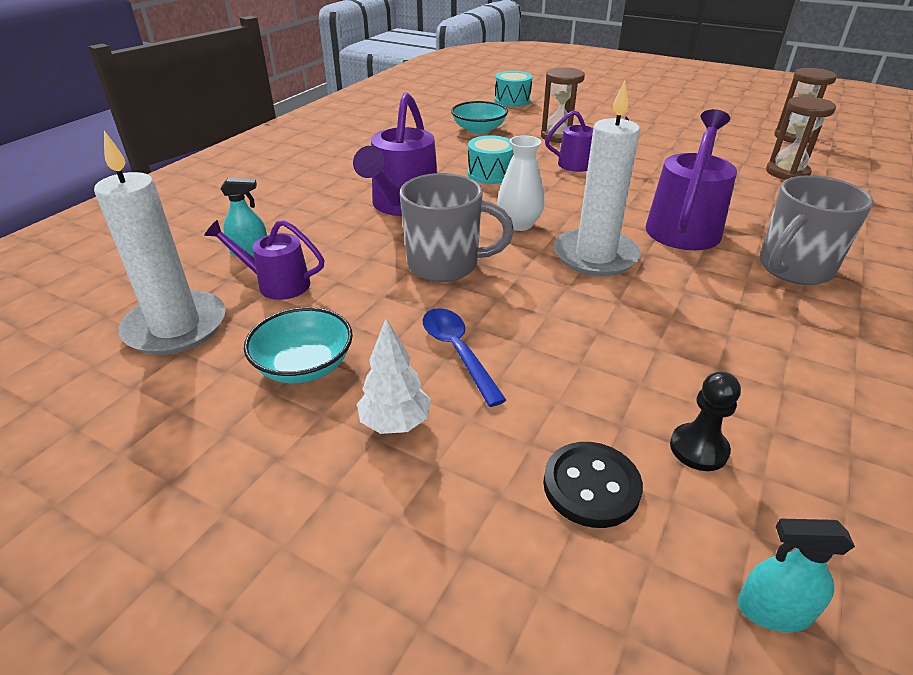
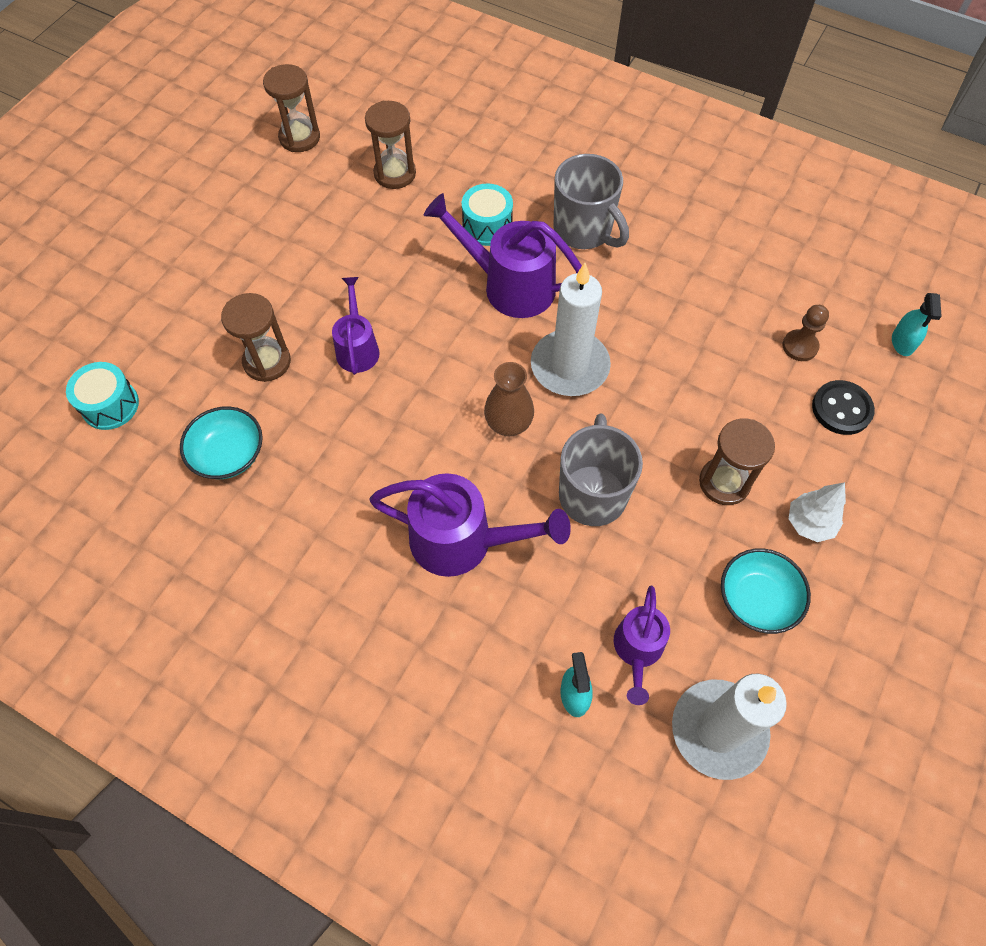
camera: 90 degrees left, 25 degrees up
blue spoon [423,308,506,407] -> brown hourglass [699,419,775,505]
turquoise drum [468,135,514,184] -> turquoise drum moved to [462,183,513,246]
white vase [497,135,545,231] -> brown vase [484,362,534,436]
black pawn [670,371,741,471] -> brown pawn [782,305,829,361]

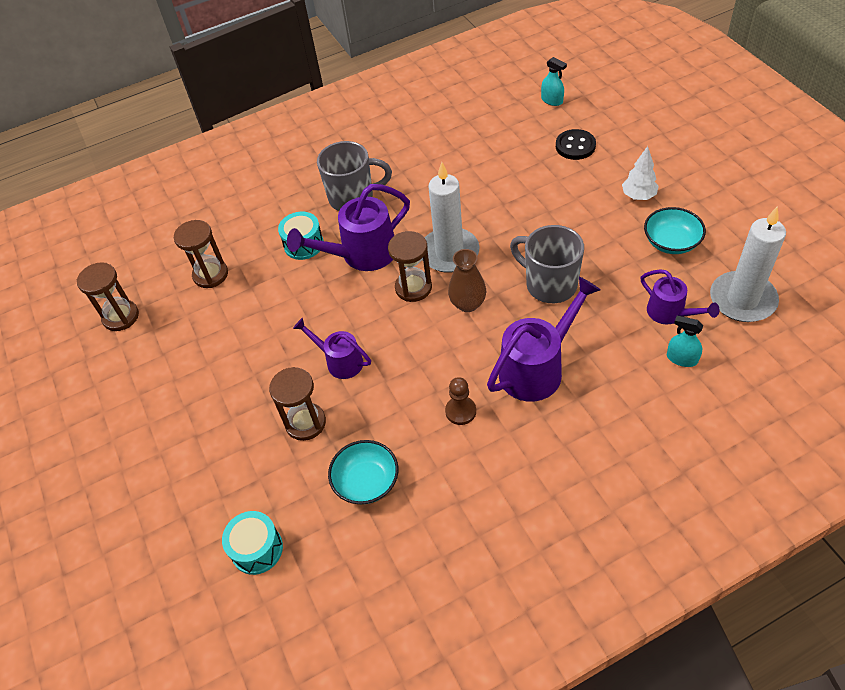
camera: 50 degrees left, 10 degrees down
brown hourglass [699,419,775,505] -> brown hourglass moved to [388,231,432,302]
brown pawn [782,305,829,361] -> brown pawn moved to [445,377,476,425]

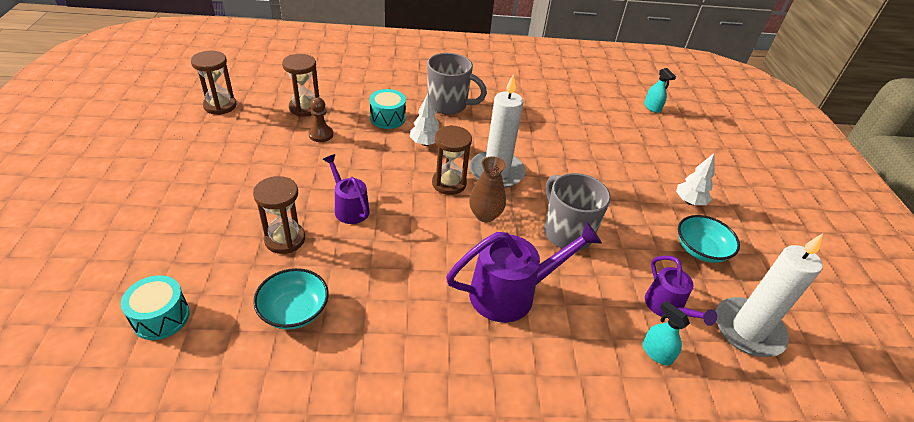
camera: 15 degrees right, 10 degrees down
purple watering can [287,184,410,271] -> white tree [410,93,439,146]
brown pawn [445,377,476,425] -> brown pawn moved to [308,98,333,142]
black button [556,129,596,160] -> none

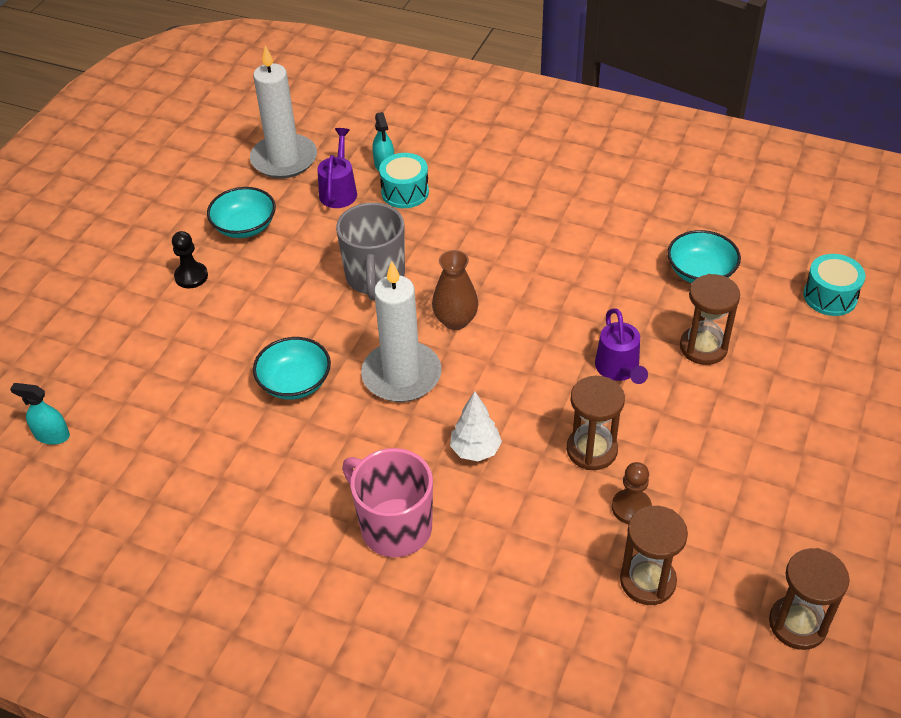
camera: 150 degrees left, 5 degrees up
turquoise drum [370,89,406,129] -> turquoise drum moved to [379,153,429,208]
grey mug [427,53,487,115] -> pink mug [342,448,433,557]
brown hourglass [432,125,472,195] -> brown hourglass moved to [567,376,625,470]
purple watering can [446,221,602,323] -> none
turquoise spray bottle [644,68,676,113] -> turquoise spray bottle turned 75 degrees counterclockwise [10,383,70,445]
white tree [676,153,715,205] -> black pawn [172,231,208,288]
none -> turquoise bowl [253,337,331,400]

